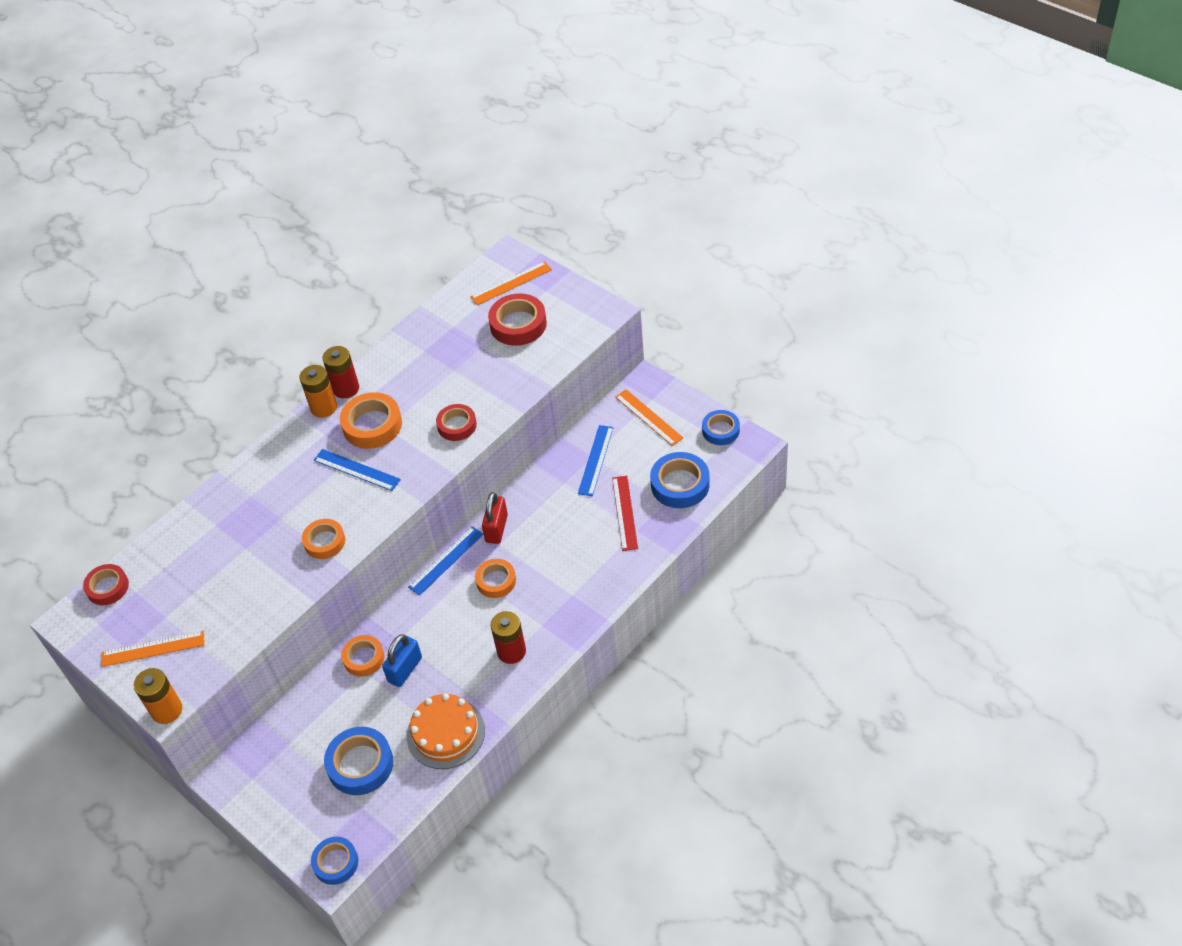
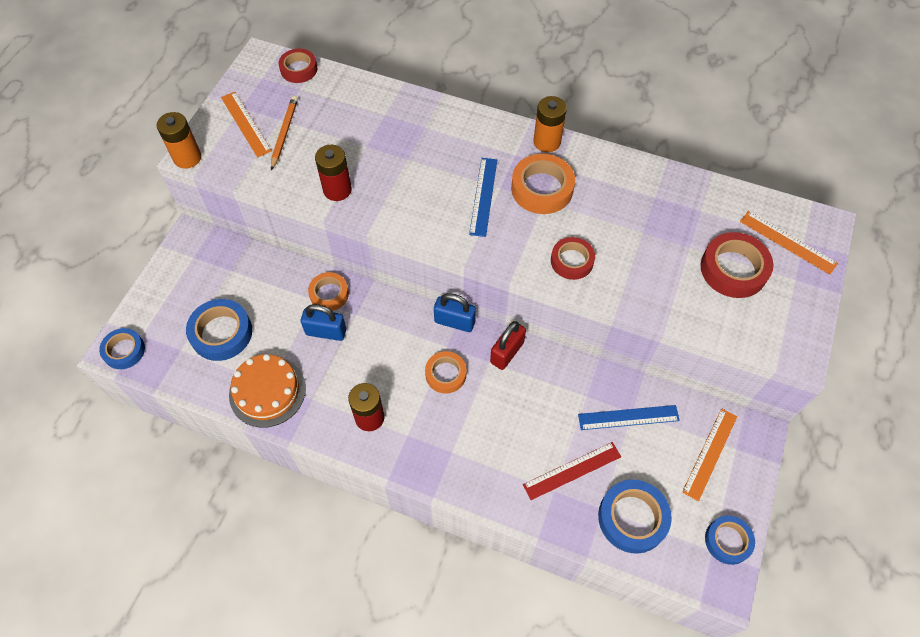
camera: 65 degrees right, 10 degrees up
orange tape [302,519,345,559] -> none
red battery [322,346,359,399] -> red battery moved to [315,145,352,201]
blue ruler [408,526,484,596] -> blue padlock [434,293,476,332]
red padlock [482,492,508,544] -> red padlock turned 45 degrees counterclockwise [490,321,526,370]
none -> orange pencil [271,96,298,170]

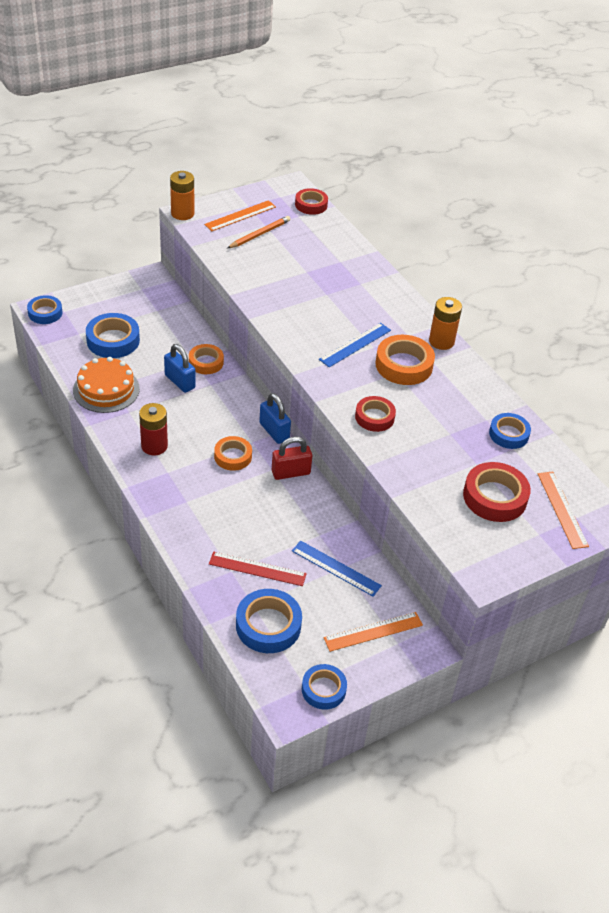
camera: 35 degrees right, 15 degrees down
orange ruler [221,92,272,157] -> orange ruler turned 45 degrees clockwise [204,200,276,231]
red battery [315,145,352,201] -> none
none -> blue tape [489,413,531,449]

